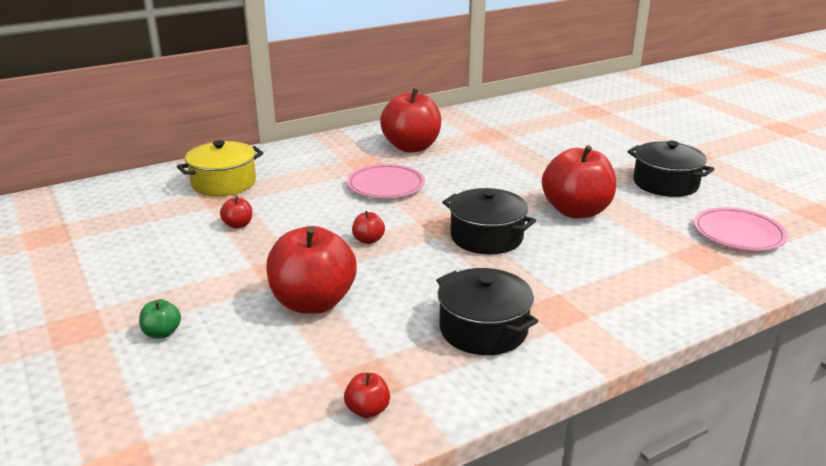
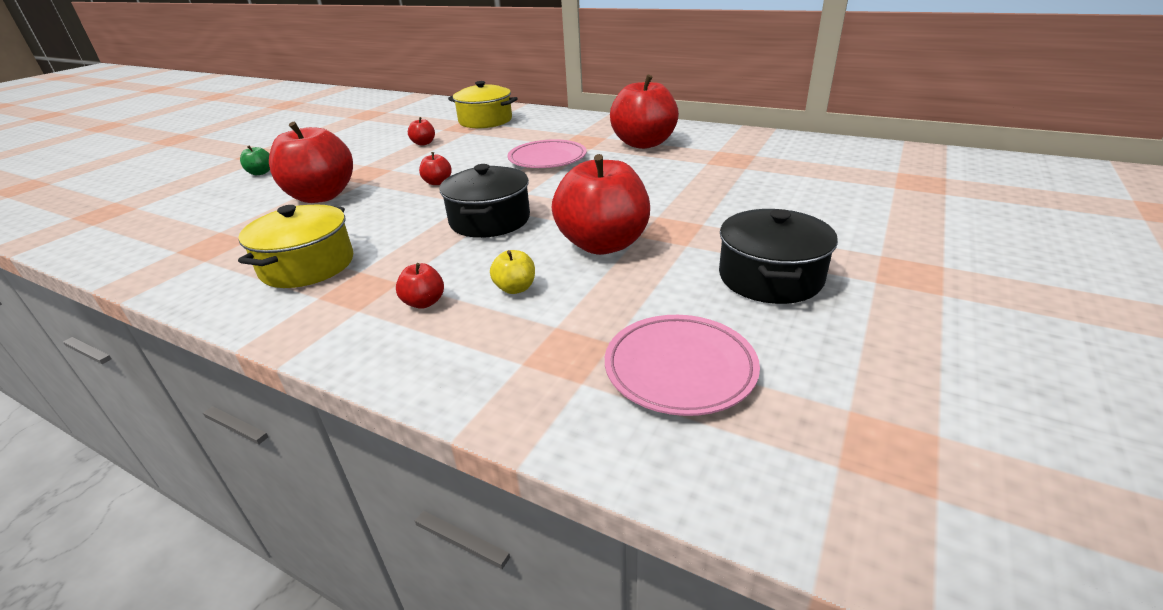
camera: 60 degrees right, 5 degrees up
red apple [344,373,390,418] -> red apple moved to [396,263,444,309]
black pot [436,268,538,355] -> yellow pot [238,205,353,288]
none -> yellow apple [490,250,535,294]

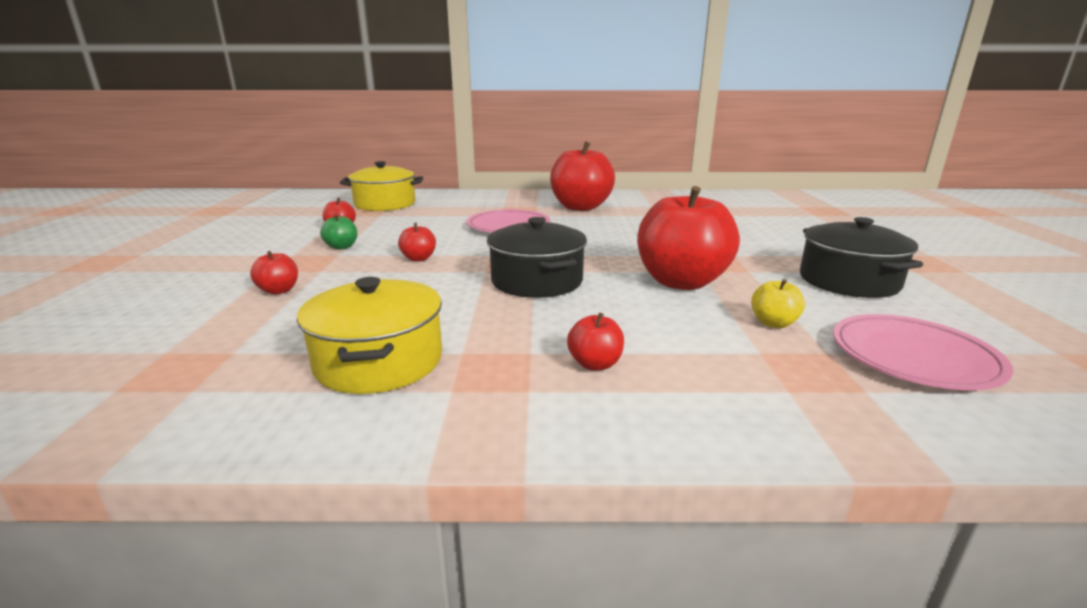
camera: 30 degrees left, 10 degrees down
green apple [240,145,270,175] -> green apple moved to [320,214,357,250]
red apple [269,122,353,203] -> red apple [250,251,298,295], size x0.42
yellow apple [490,250,535,294] -> yellow apple moved to [751,279,805,328]

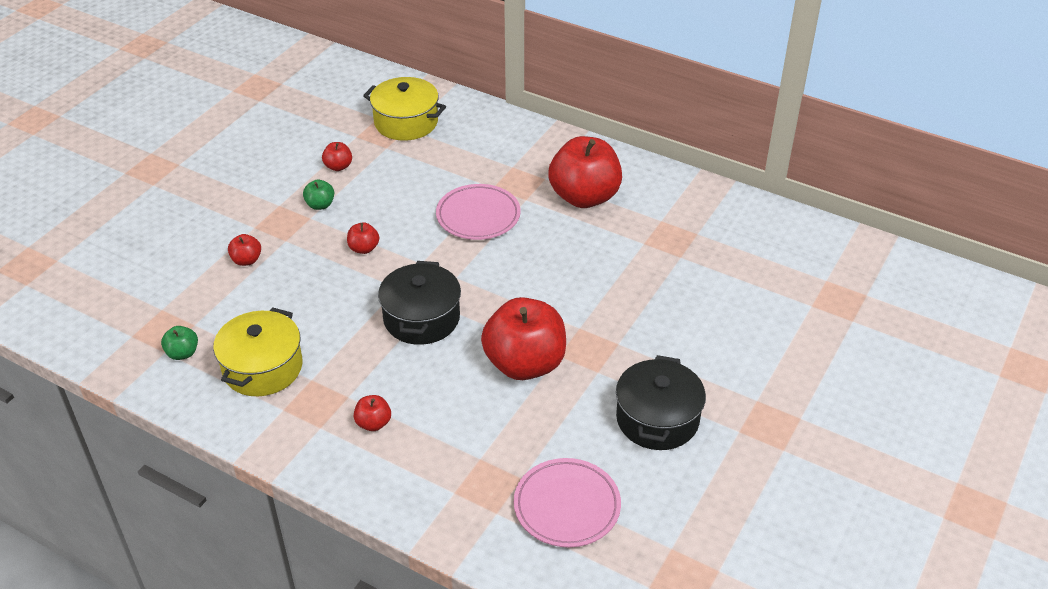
camera: 30 degrees right, 20 degrees up
yellow apple [751,279,805,328] -> none
none -> green apple [161,326,198,360]

